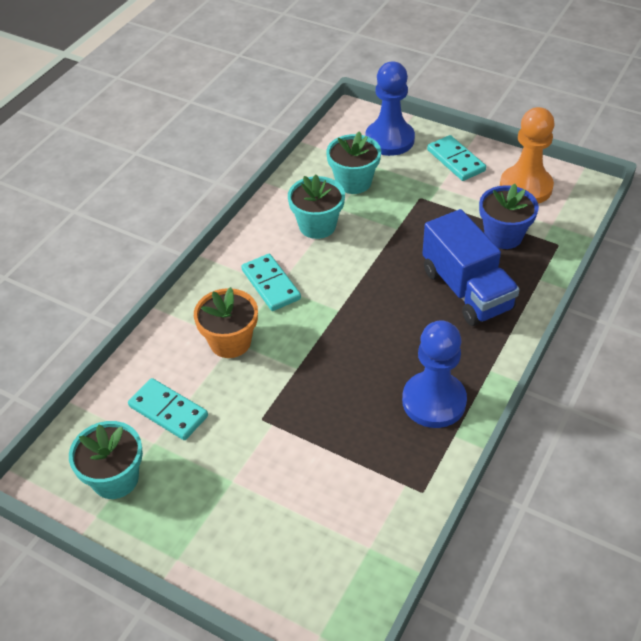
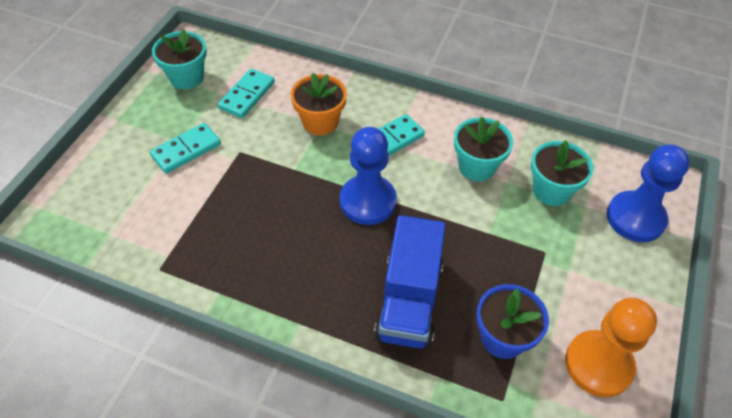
camera: 80 degrees right, 5 degrees up
blue pawn [402,320,467,428] -> blue pawn moved to [340,127,397,225]
blue truck [422,209,520,326] -> blue truck turned 45 degrees counterclockwise [374,215,446,349]
turquoise domino [427,135,486,181] -> turquoise domino moved to [150,123,221,174]

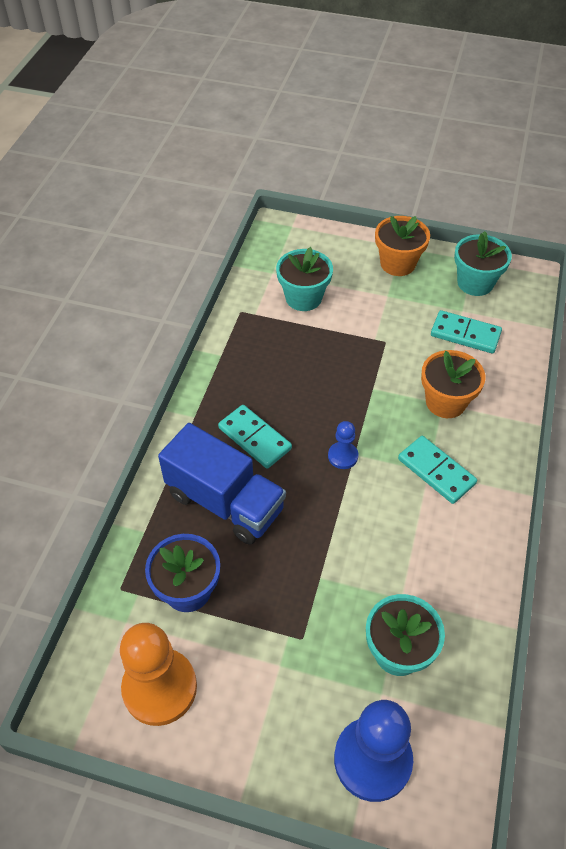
camera: 85 degrees right, 0 degrees up
turquoise domino [150,123,221,174] -> turquoise domino moved to [218,405,292,469]
blue pawn [340,127,397,225] -> blue pawn [328,421,358,469], size x0.49
blue truck [374,215,446,349] -> blue truck turned 150 degrees counterclockwise [158,423,286,545]
turquoise flower pot [454,117,513,181] -> turquoise flower pot moved to [276,247,333,311]
none -> orange flower pot [375,216,430,276]

